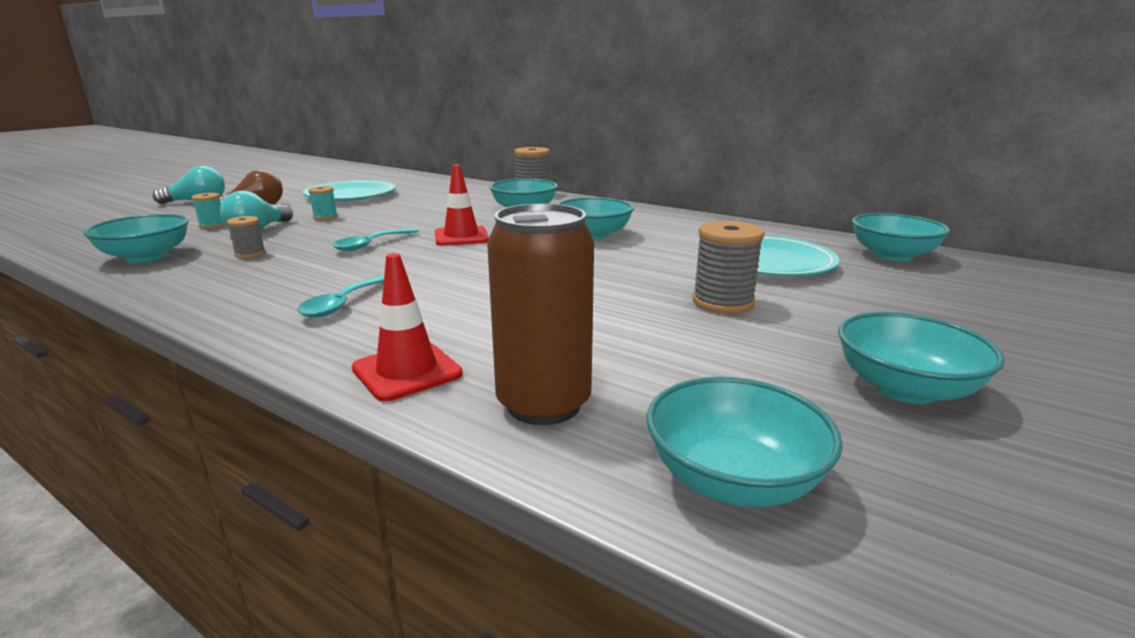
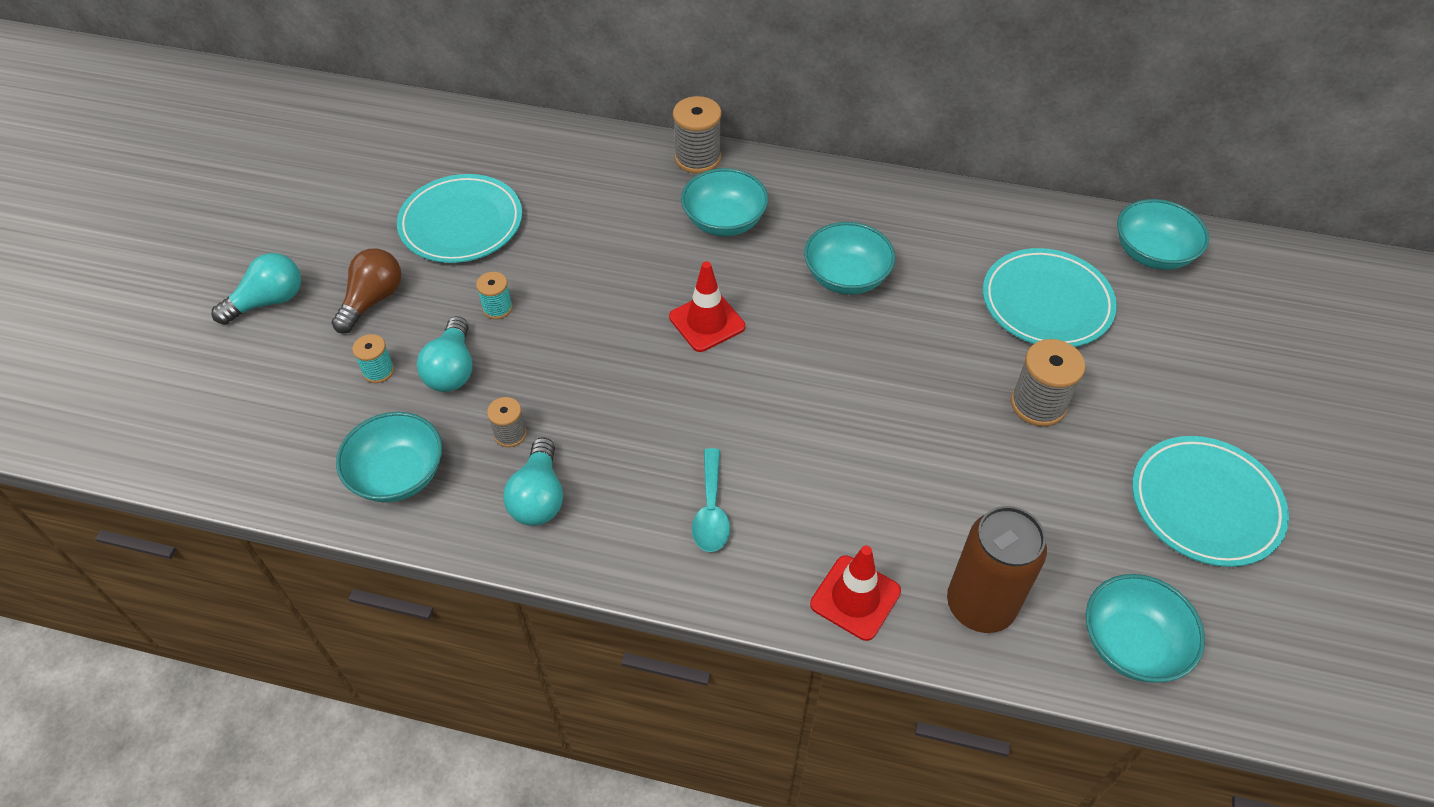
camera: 20 degrees left, 30 degrees up
turquoise spoon [332,228,418,251] -> none
turquoise bowl [838,312,1005,404] -> turquoise plate [1132,436,1289,567]
none -> turquoise light bulb [503,437,563,526]

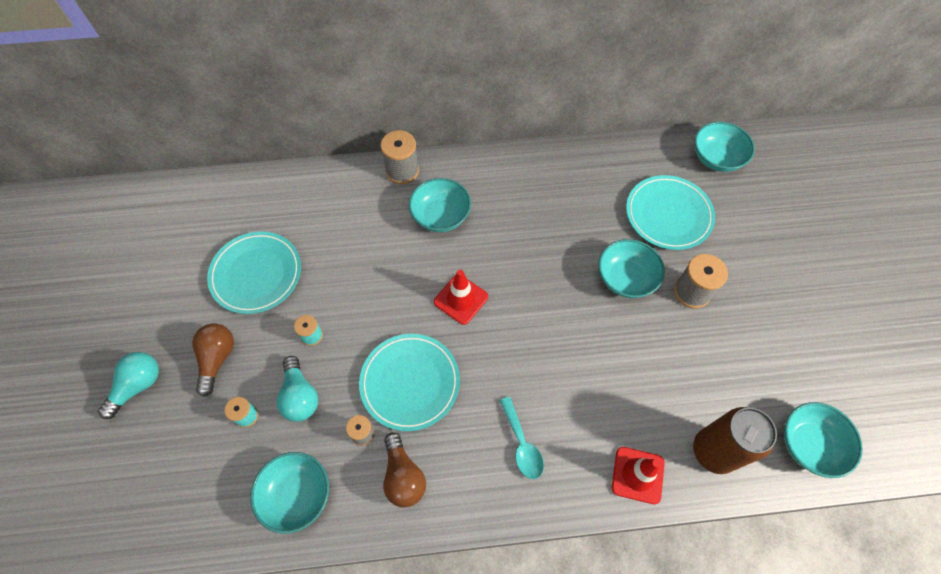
camera: 20 degrees left, 10 degrees up
turquoise light bulb [503,437,563,526] -> brown light bulb [383,432,426,507]
turquoise bowl [804,222,895,295] -> turquoise bowl moved to [598,239,665,298]
turquoise plate [1132,436,1289,567] -> turquoise plate moved to [359,334,460,431]

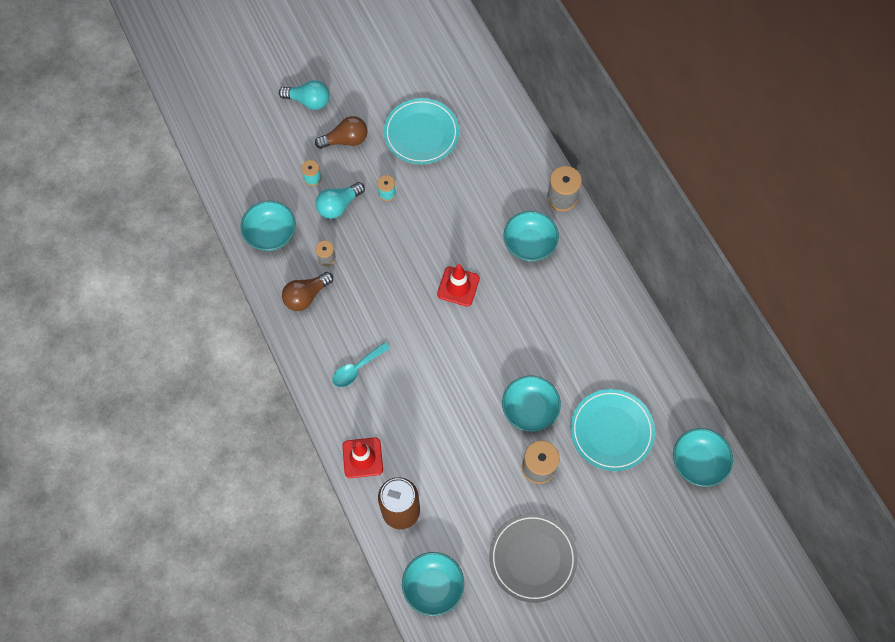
camera: 70 degrees right, 5 degrees up
turquoise plate [359,334,460,431] -> none
none -> grey plate [489,513,577,603]

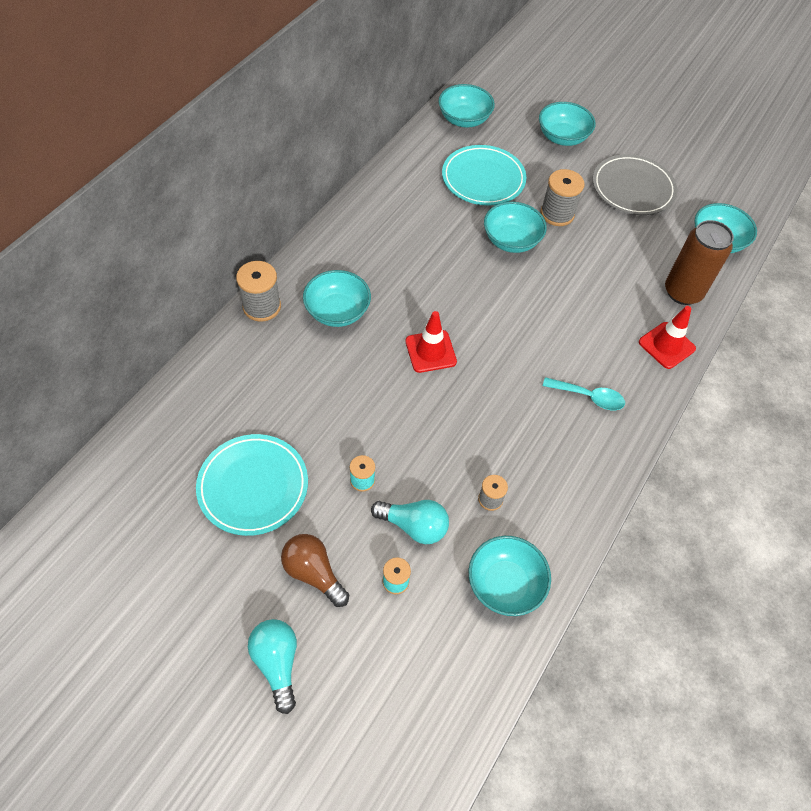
camera: 125 degrees left, 10 degrees down
brown light bulb [282,272,333,311] -> none
none -> turquoise bowl [539,102,596,146]

